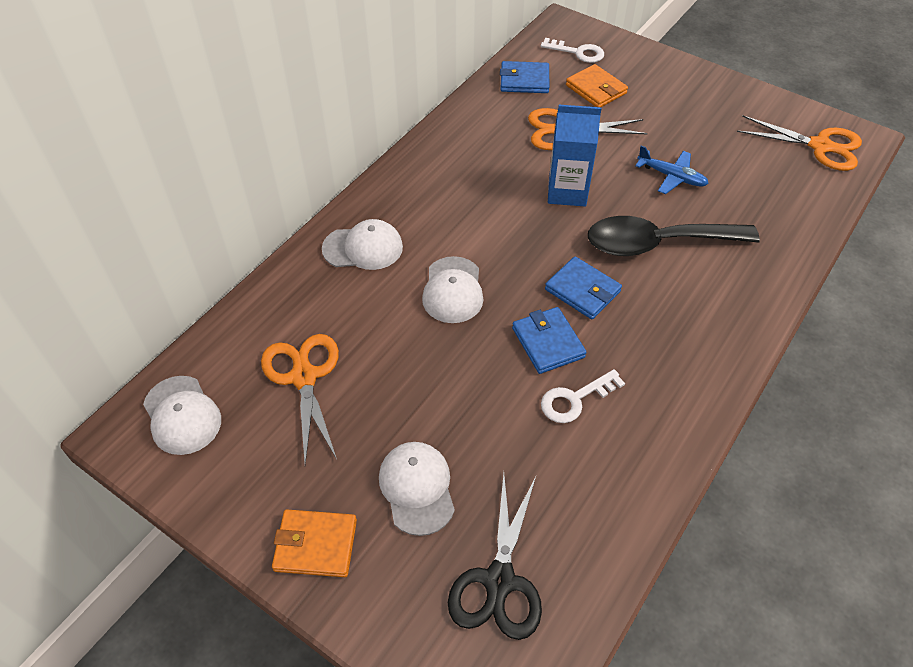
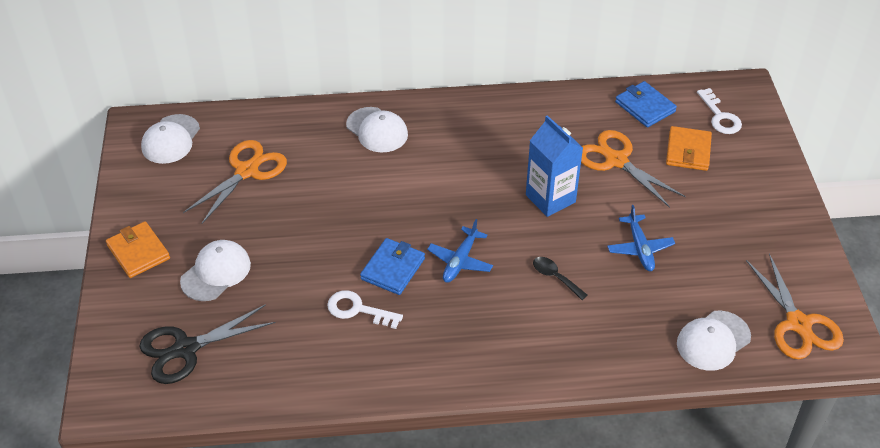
camera: 50 degrees right, 5 degrees down
white cap [422,256,484,323] -> white cap moved to [677,311,751,371]
blue wallet [545,256,622,320] -> blue plane [427,219,493,283]
black spoon [588,216,760,256] -> black spoon [533,257,588,300], size x0.40

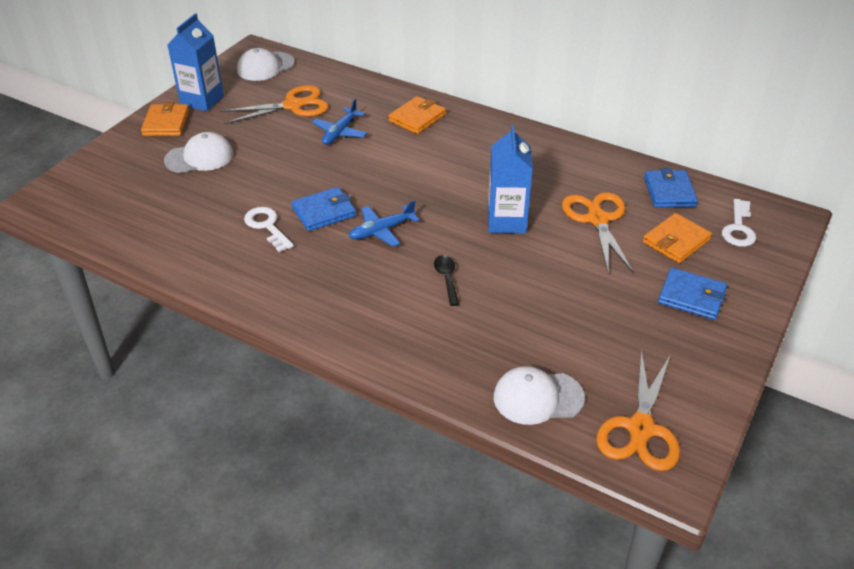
camera: 35 degrees right, 5 degrees down
black scissors [139,304,275,384] -> none
white cap [346,107,408,153] -> orange wallet [388,96,446,134]
blue plane [607,205,675,271] -> blue plane moved to [312,98,367,145]
none -> blue carton [167,13,224,112]
none -> blue wallet [658,268,727,320]

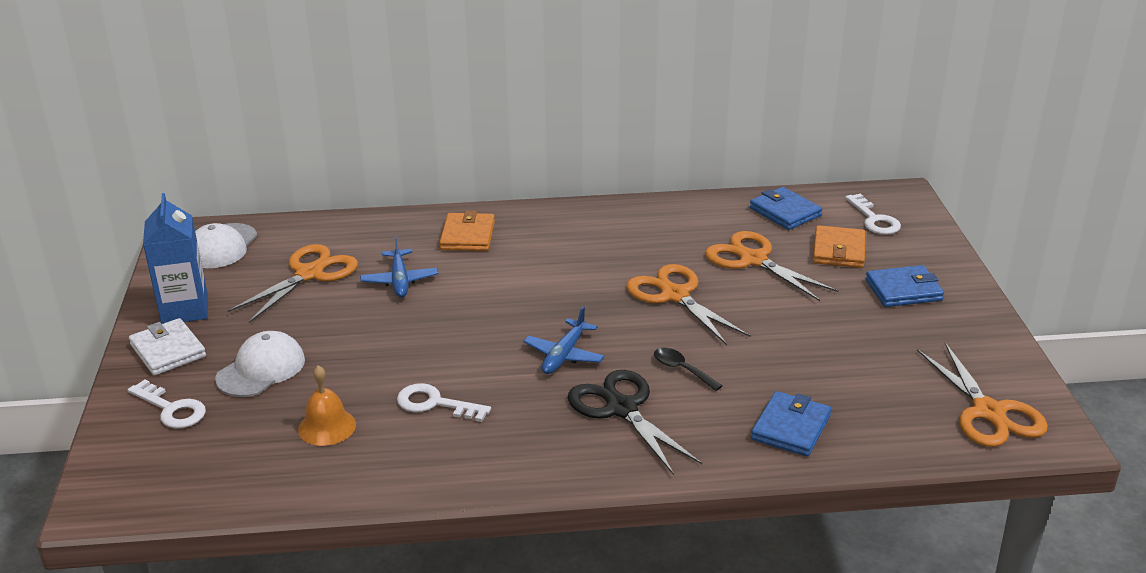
camera: 35 degrees left, 10 degrees down
orange wallet [141,102,189,136] -> white wallet [129,318,206,376]
blue wallet [291,187,356,231] -> blue wallet moved to [751,391,831,457]
blue carton [488,125,533,234] -> orange scissors [626,264,751,345]
white cap [494,366,585,425] -> none
none -> white key [128,379,206,428]
none -> orange bell [298,365,356,446]
none -> black scissors [567,370,702,475]

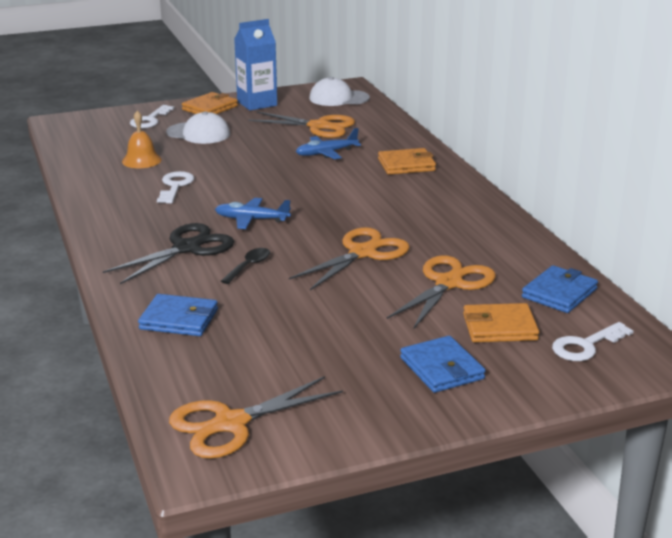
camera: 75 degrees right, 5 degrees down
white wallet [129,318,206,376] -> orange wallet [182,92,238,114]

